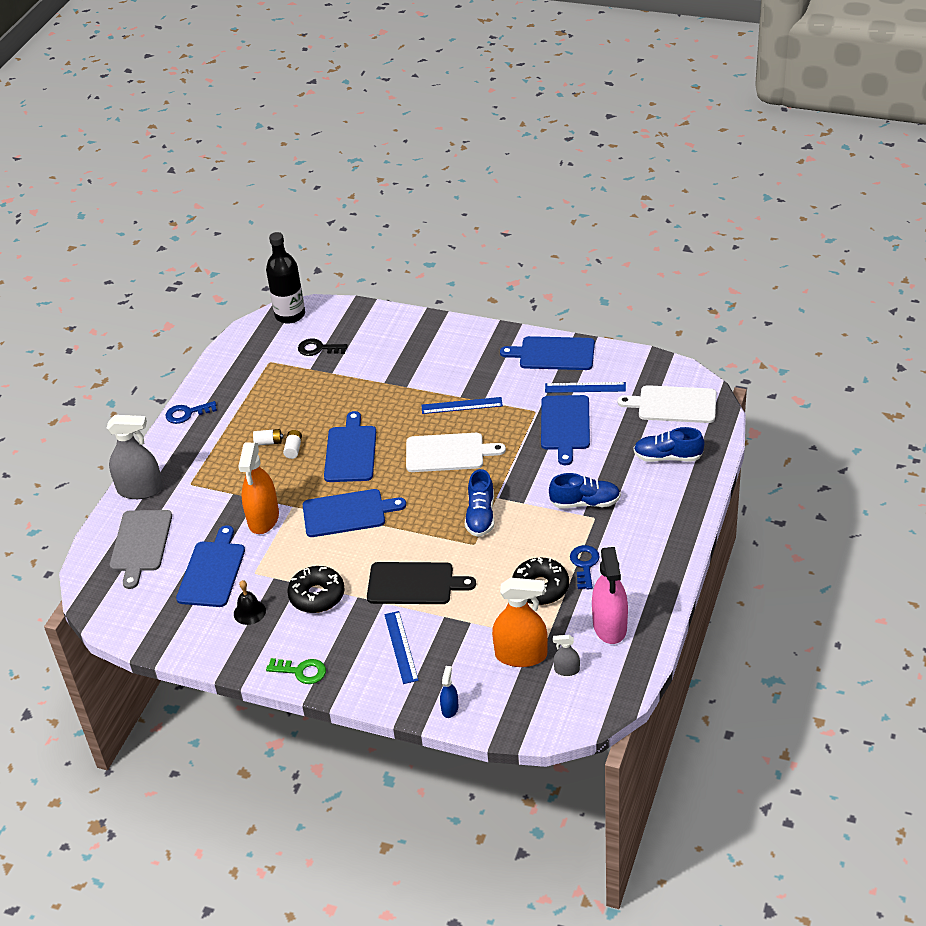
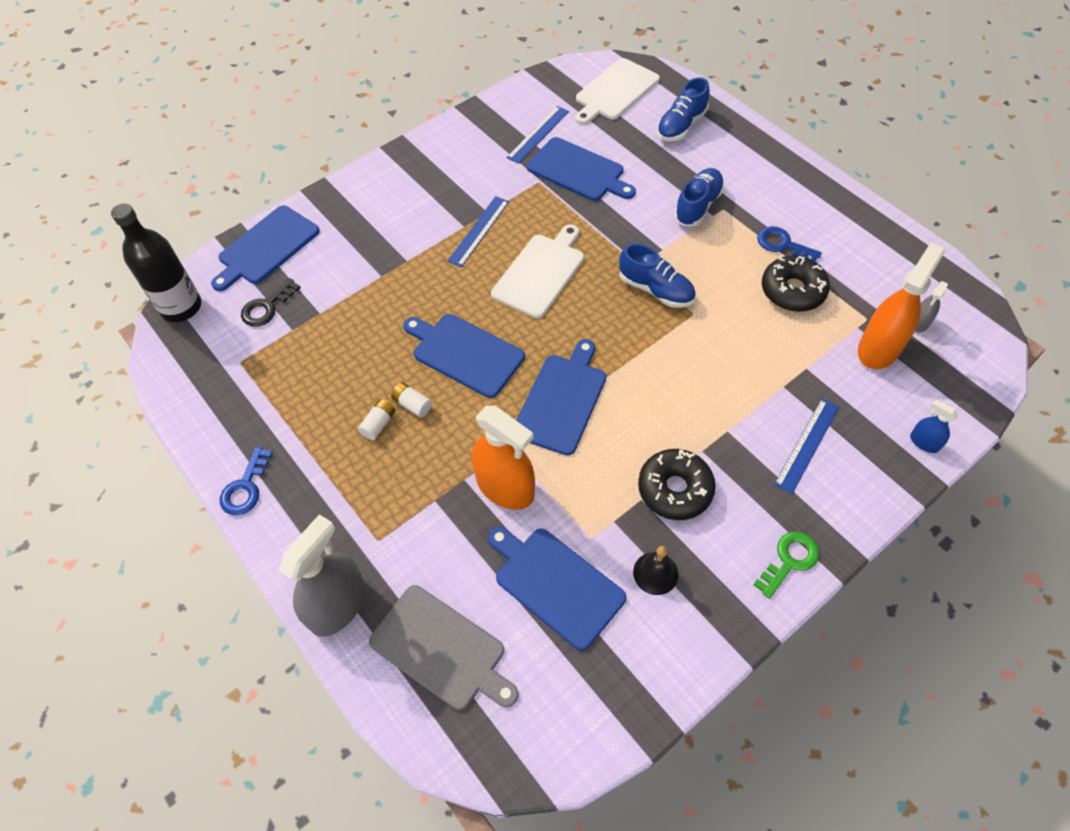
camera: 60 degrees left, 15 degrees up
black cutting board [367,562,476,604] -> none
blue ruler [384,611,419,684] -> blue ruler turned 75 degrees counterclockwise [774,399,839,494]
blue cutting board [500,336,595,370] -> blue cutting board moved to [211,206,320,291]
pink spray bottle [592,547,628,644] -> none

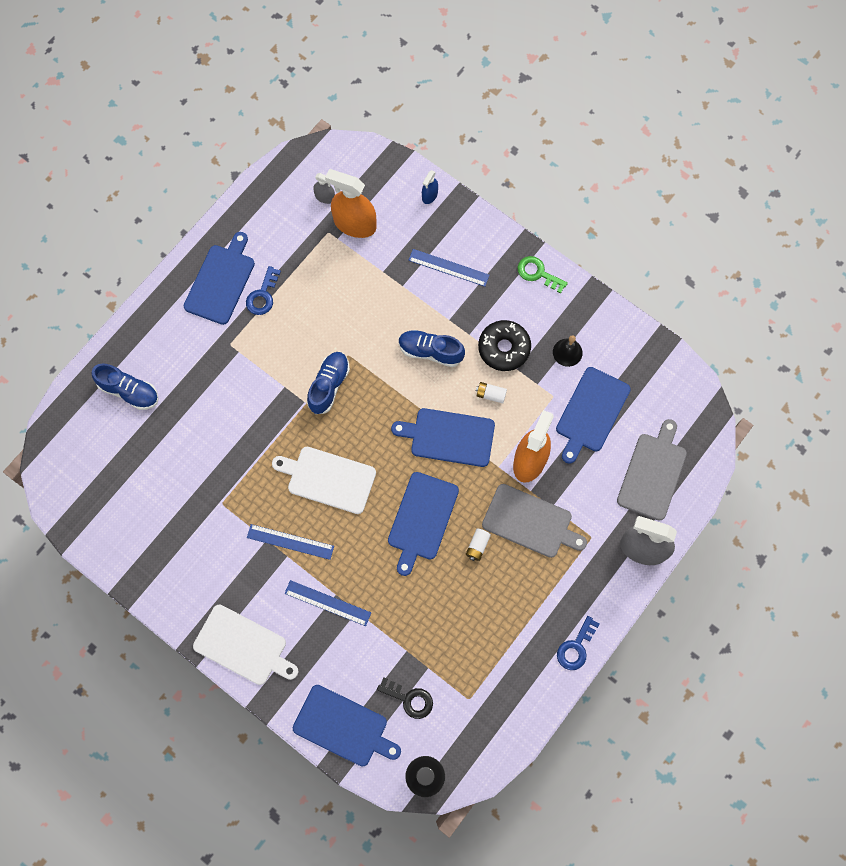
camera: 105 degrees left, 15 degrees up
blue key [220,447,273,515] -> blue key turned 120 degrees clockwise [557,616,600,670]
white battery [358,399,395,440] -> white battery moved to [476,382,507,403]
blue ruler [506,106,569,164] -> blue ruler moved to [284,580,371,626]
blue cutting board [527,137,636,201] -> blue cutting board moved to [184,232,255,325]
white cutting board [575,58,660,125] -> white cutting board moved to [193,605,298,685]
blue shoe [674,168,725,226] -> blue shoe moved to [399,330,465,367]
black donut [762,256,830,312] -> none
none -> grey cutting board [482,484,587,558]

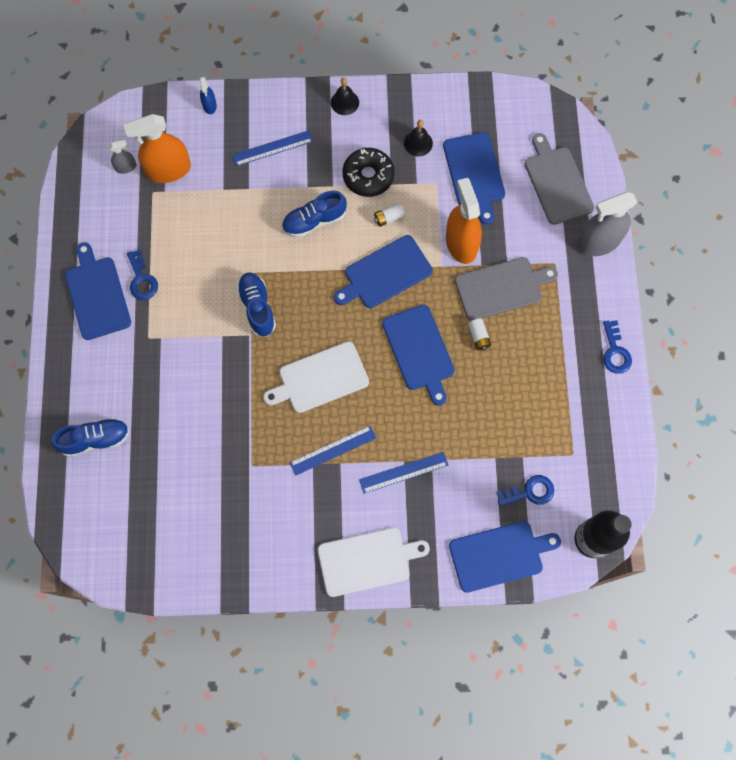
camera: 40 degrees left, 0 degrees up
black key [377,677,433,719] -> blue key [496,475,554,506]
green key [517,256,568,294] -> black bell [331,78,359,115]

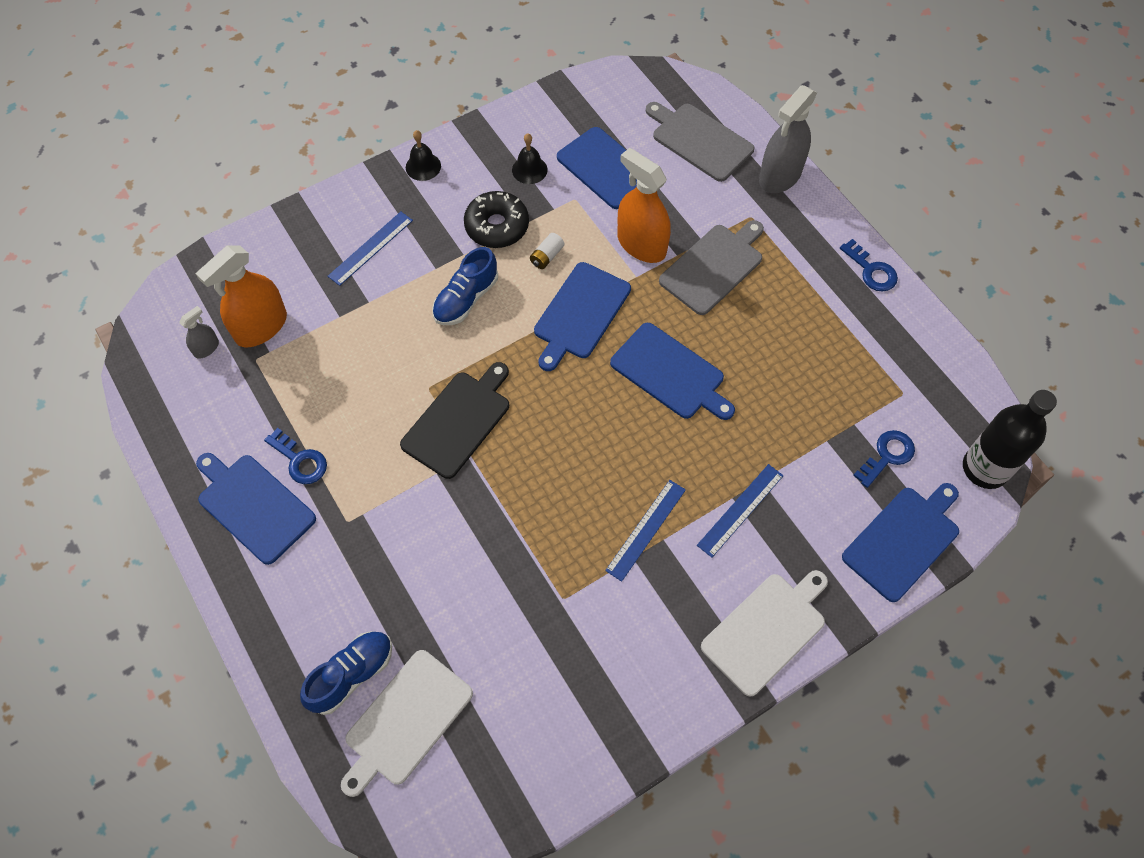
camera: 30 degrees left, 10 degrees down
blue spray bottle [200,76,217,114] -> none
blue shoe [237,272,276,337] -> black cutting board [400,362,509,479]
white cutting board [263,341,369,413] -> white cutting board moved to [341,650,473,797]
white battery [468,318,491,350] -> none

